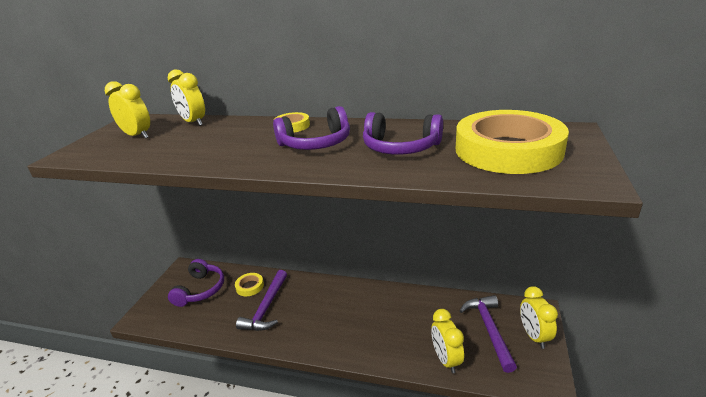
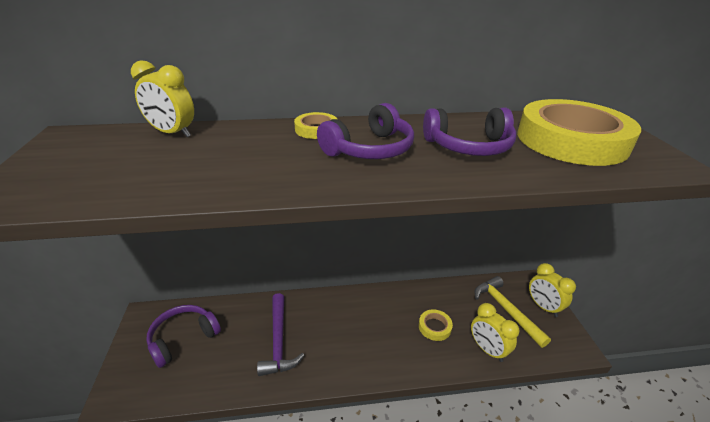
camera: 25 degrees left, 5 degrees up
yellow clock [105,81,150,139] -> none
purple headphones [168,259,224,307] -> purple headphones turned 120 degrees counterclockwise [146,305,221,368]
yellow tape [235,273,264,296] -> yellow tape moved to [419,309,453,341]
purple hammer [460,295,517,373] -> yellow hammer [475,276,551,348]

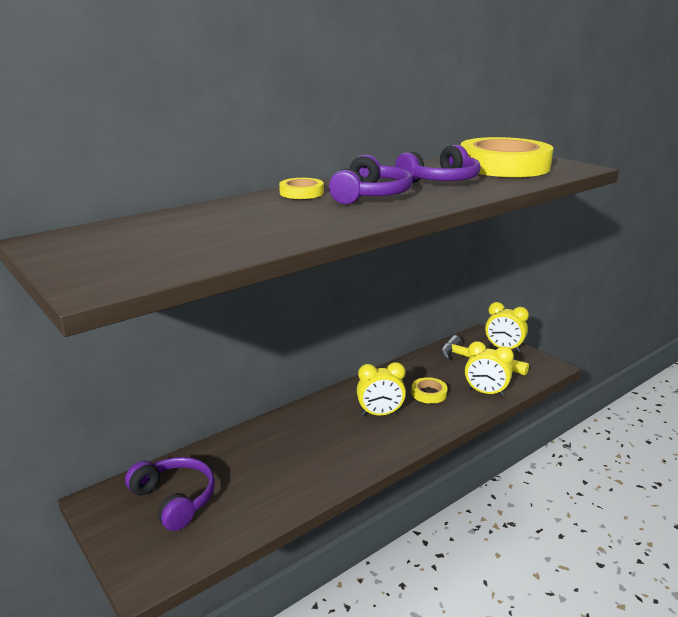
camera: 30 degrees left, 10 degrees down
yellow clock [131,60,194,137] -> yellow clock moved to [357,362,406,416]
purple headphones [146,305,221,368] -> purple headphones turned 120 degrees clockwise [125,457,215,531]
purple hammer [257,293,304,376] -> none

